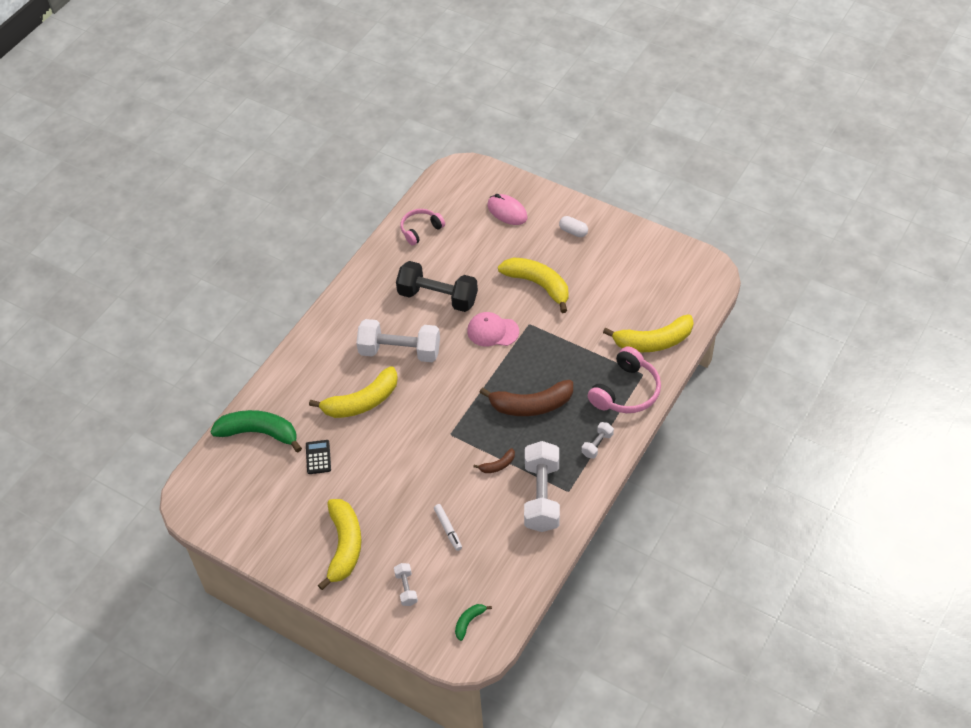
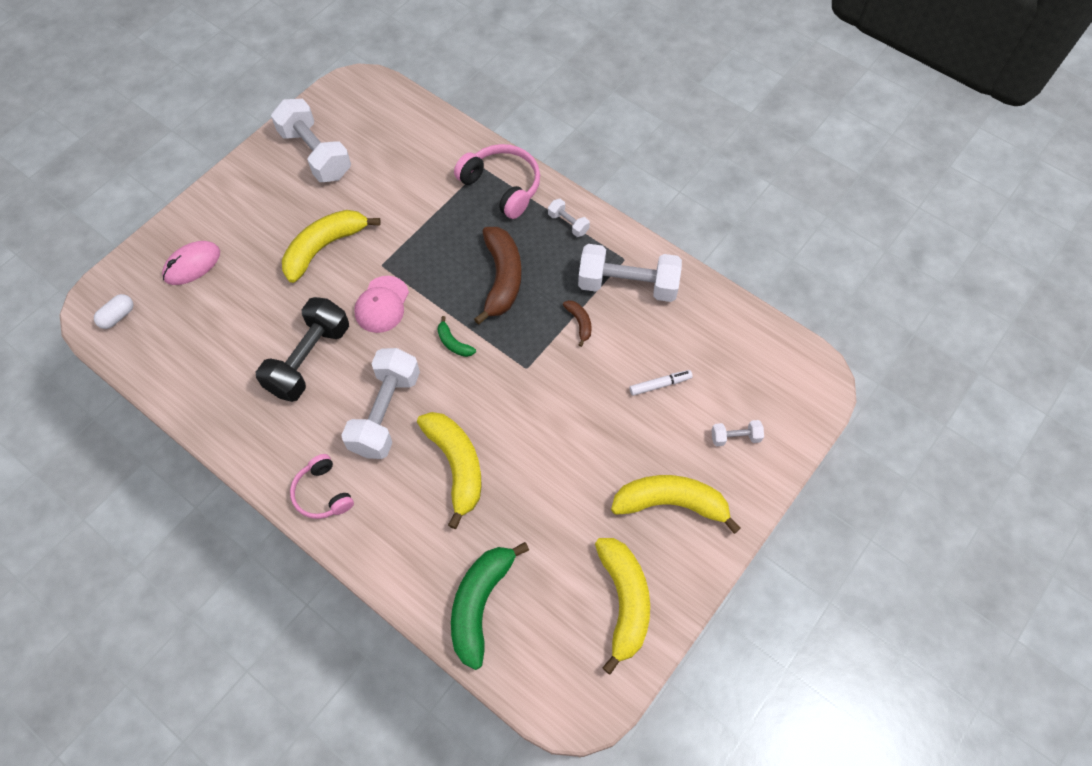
camera: 85 degrees left, 10 degrees up
black calculator [306,440,331,474] -> none
pink headphones [400,209,445,246] -> pink headphones moved to [290,454,354,519]
green banana [455,604,492,641] -> green banana moved to [437,316,476,357]
white capsule [559,216,588,237] -> white capsule moved to [94,294,133,329]
yellow banana [603,314,694,352] -> yellow banana moved to [595,538,650,675]
none -> white dumbbell [271,99,351,182]

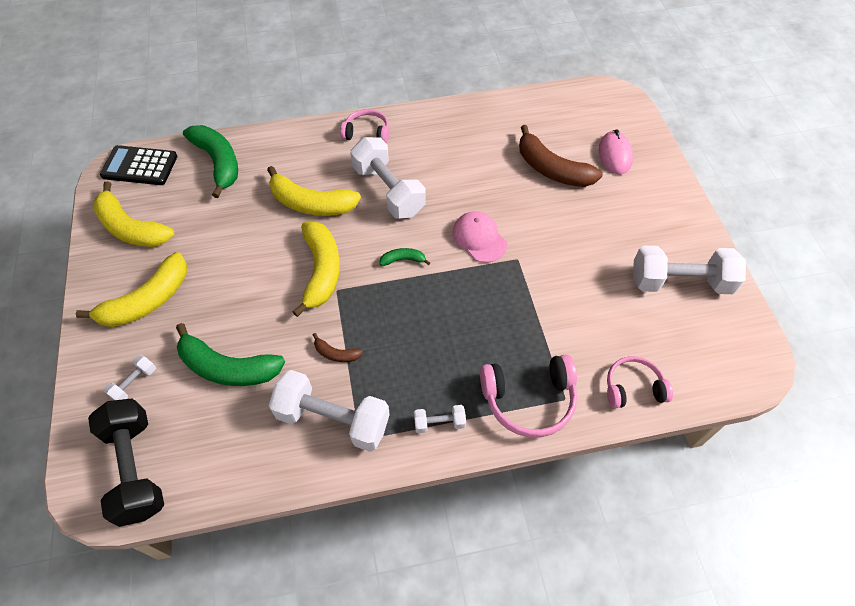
camera: 130 degrees right, 5 degrees down
white capsule [94,294,133,329] -> none
black dumbbell [256,297,349,402] -> black dumbbell moved to [88,399,164,527]
yellow banana [282,210,381,283] -> yellow banana moved to [292,221,340,317]
brown banana [474,227,522,325] -> brown banana moved to [519,125,603,187]
white dumbbell [578,244,682,302] -> white dumbbell turned 60 degrees clockwise [269,370,390,452]
white marker [629,370,693,396] -> green banana [176,323,285,386]
none -> black calculator [100,145,177,185]
none -> pink headphones [607,356,673,409]

